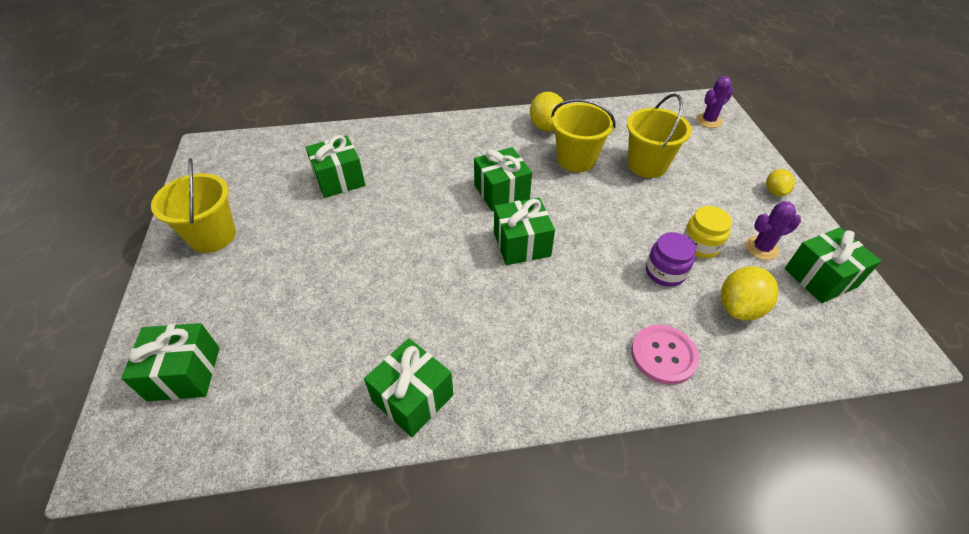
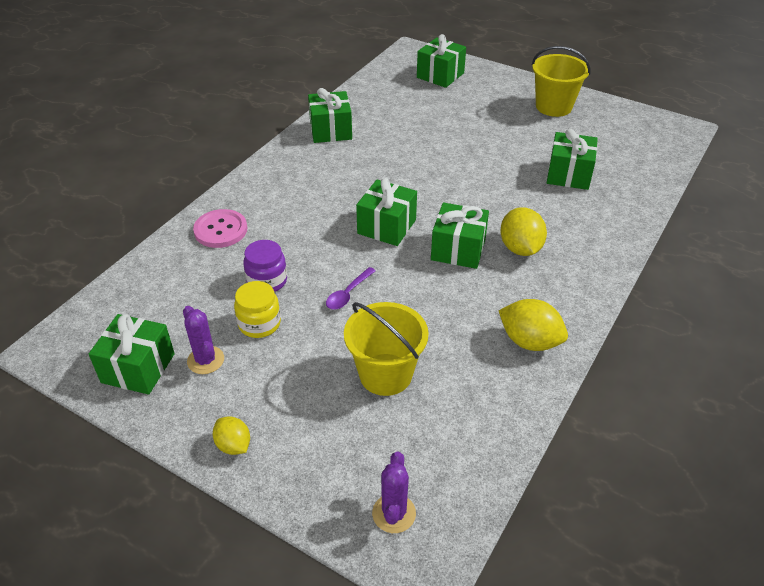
camera: 130 degrees right, 5 degrees down
yellow bucket [551,99,616,172] -> none
yellow lemon [721,266,779,320] -> yellow lemon moved to [500,207,547,256]
purple cactus [745,201,801,260] -> purple cactus turned 60 degrees counterclockwise [183,306,224,374]
none -> purple spoon [326,267,376,309]

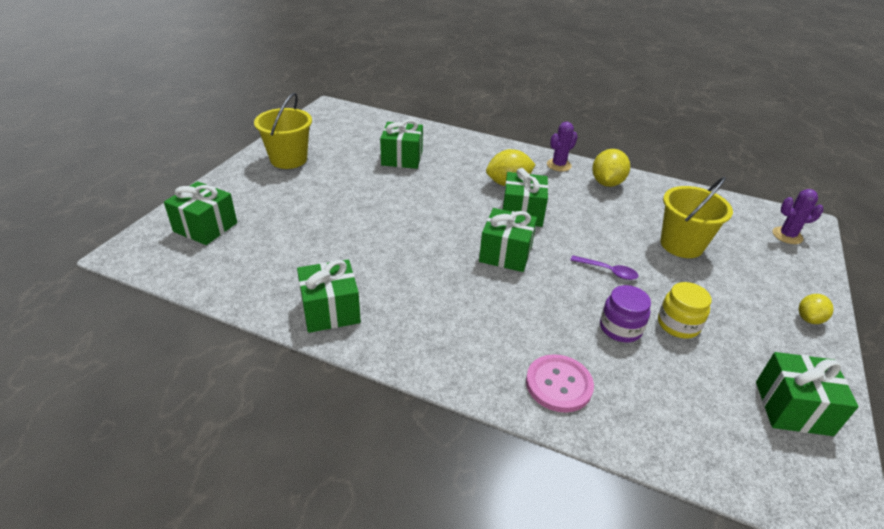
camera: 100 degrees left, 5 degrees down
purple cactus [183,306,224,374] -> purple cactus moved to [547,122,578,172]

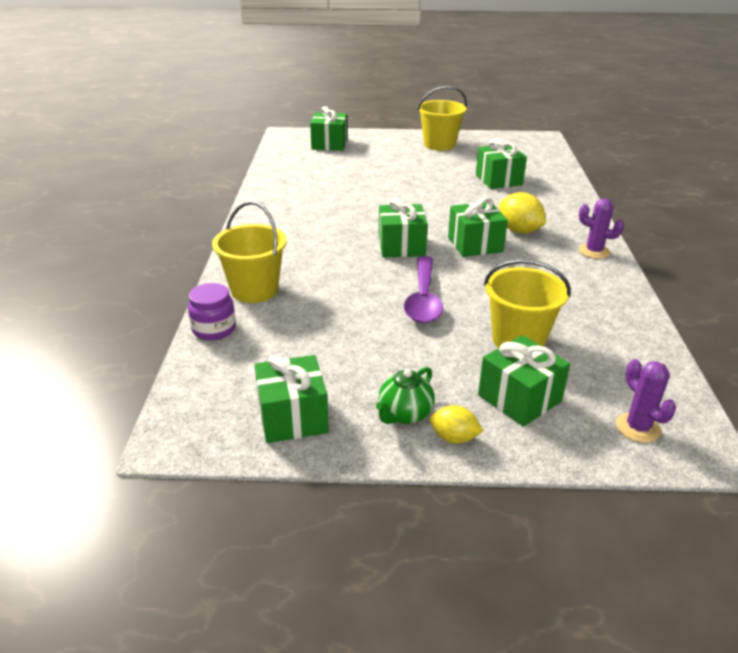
camera: 70 degrees right, 5 degrees down
green gift [297,259,361,333] -> green gift moved to [478,335,570,427]
pink button [526,354,594,413] -> yellow bucket [212,201,287,303]
purple spoon [570,255,638,280] -> purple spoon [404,256,443,323], size x1.84
yellow lemon [592,149,630,187] -> none
purple jar [600,285,651,343] -> purple jar moved to [188,283,236,340]
yellow jar [658,282,712,338] -> none
none -> green teapot [376,367,435,424]

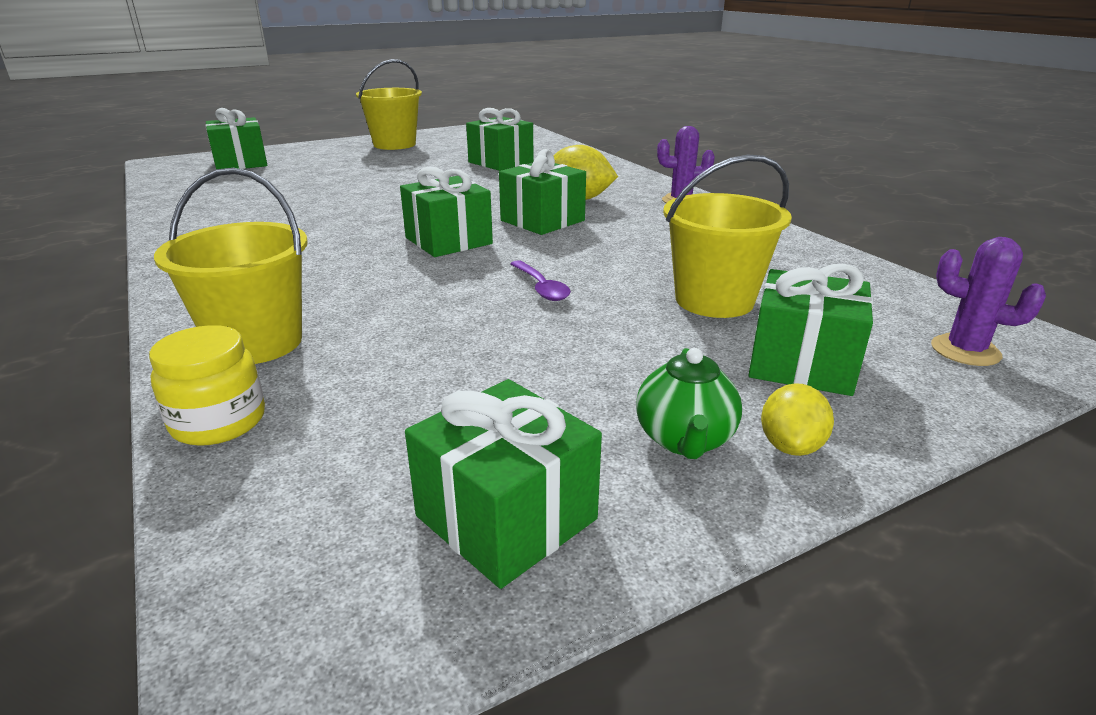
camera: 30 degrees left, 5 degrees down
purple jar [188,283,236,340] -> yellow jar [149,325,265,446]
purple spoon [404,256,443,323] -> purple spoon [510,260,571,301], size x0.54
yellow lemon [430,405,484,444] -> yellow lemon turned 60 degrees counterclockwise [761,383,834,456]

